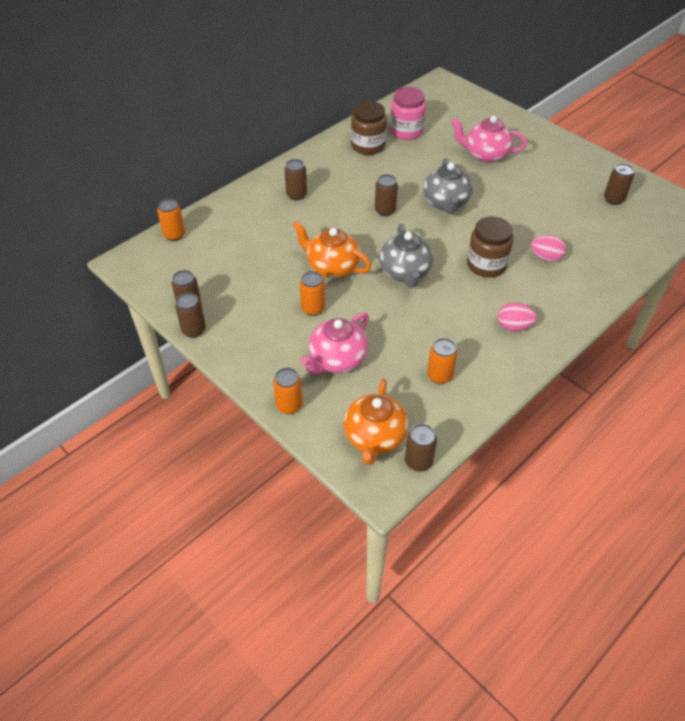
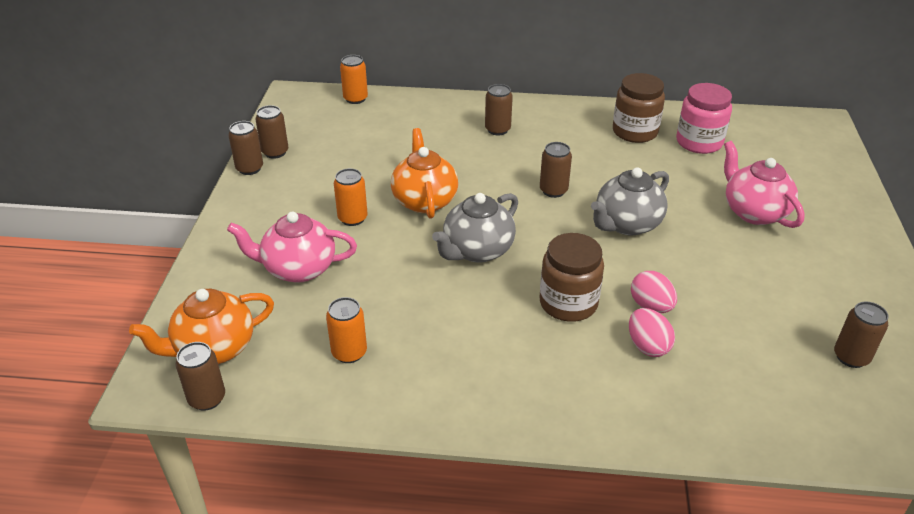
camera: 50 degrees right, 10 degrees down
orange can [273,368,303,414] -> none
pink egg [497,303,537,331] -> pink egg moved to [631,271,677,313]

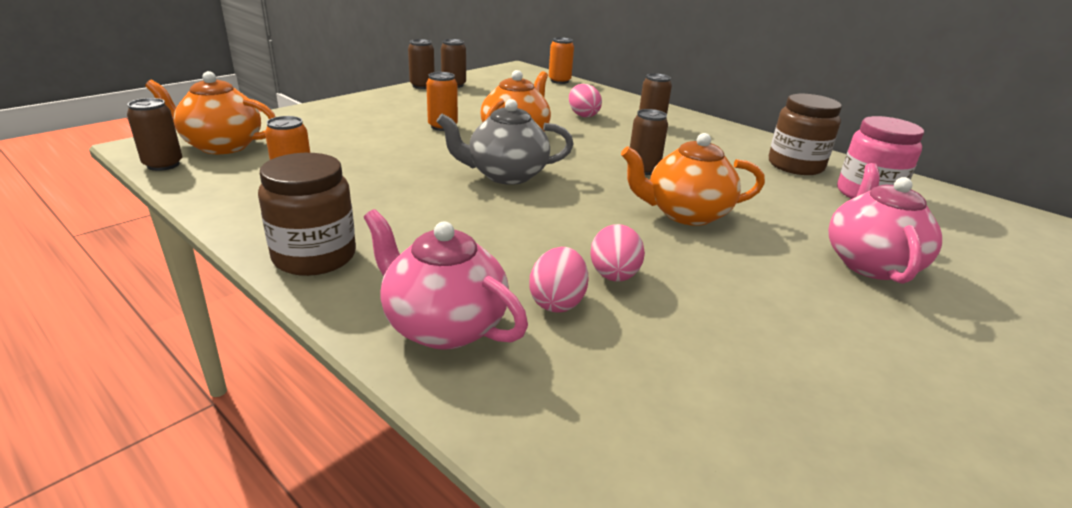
camera: 35 degrees right, 10 degrees down
pink teapot [227,212,357,283] -> pink teapot moved to [364,209,528,350]
brown jar [539,233,604,322] -> brown jar moved to [258,153,356,276]
grey teapot [591,168,669,236] -> orange teapot [621,133,765,226]
brown can [834,301,888,368] -> none
none -> pink egg [569,84,602,118]

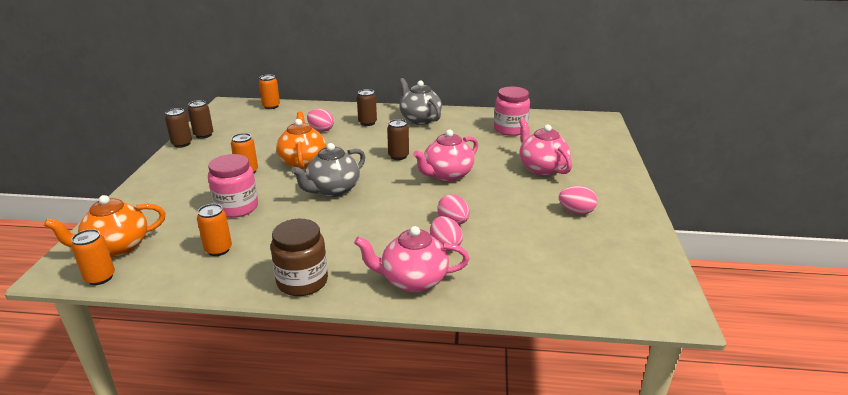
camera: 35 degrees left, 0 degrees up
brown can [127,98,182,171] -> orange can [71,229,115,285]
orange teapot [621,133,765,226] -> pink teapot [413,130,478,181]
brown jar [769,94,842,175] -> none
none -> pink jar [208,154,258,218]
none -> grey teapot [399,78,442,125]
none -> pink egg [559,186,597,214]

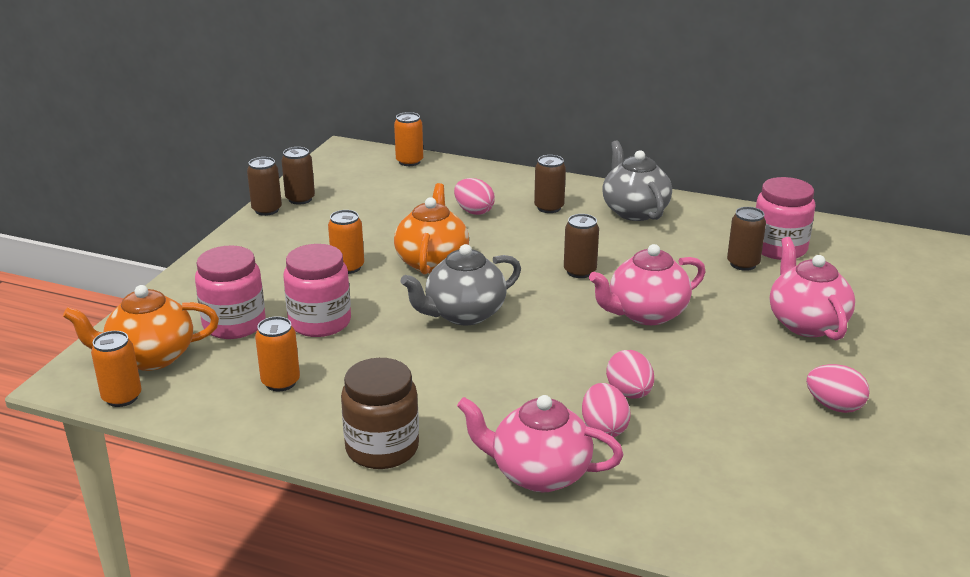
camera: 15 degrees right, 0 degrees up
none -> pink jar [195,246,266,339]
none -> brown can [727,207,766,271]

